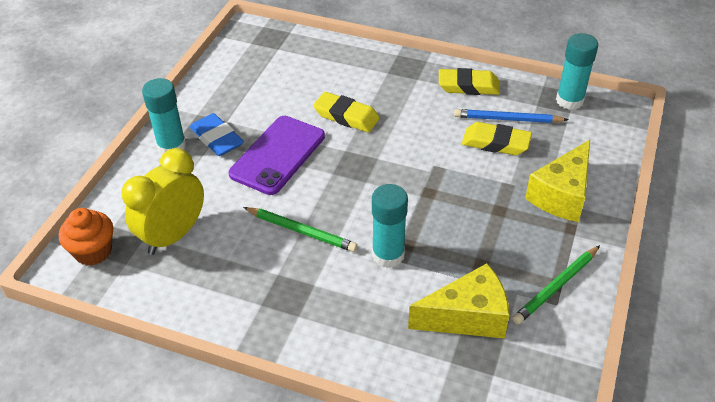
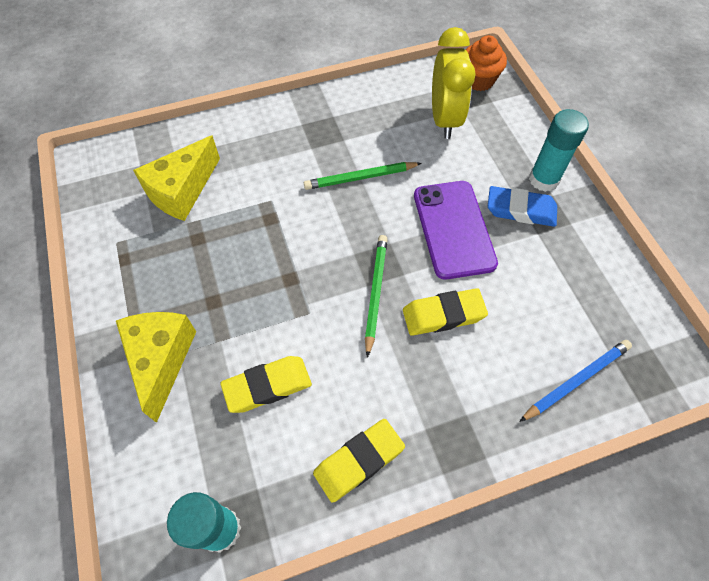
camera: 140 degrees right, 15 degrees up
turquoise glue stick [372,184,408,268] -> none
blue pencil [454,109,568,123] -> blue pencil moved to [519,340,632,422]
green pencil [512,245,600,324] -> green pencil moved to [365,235,388,358]

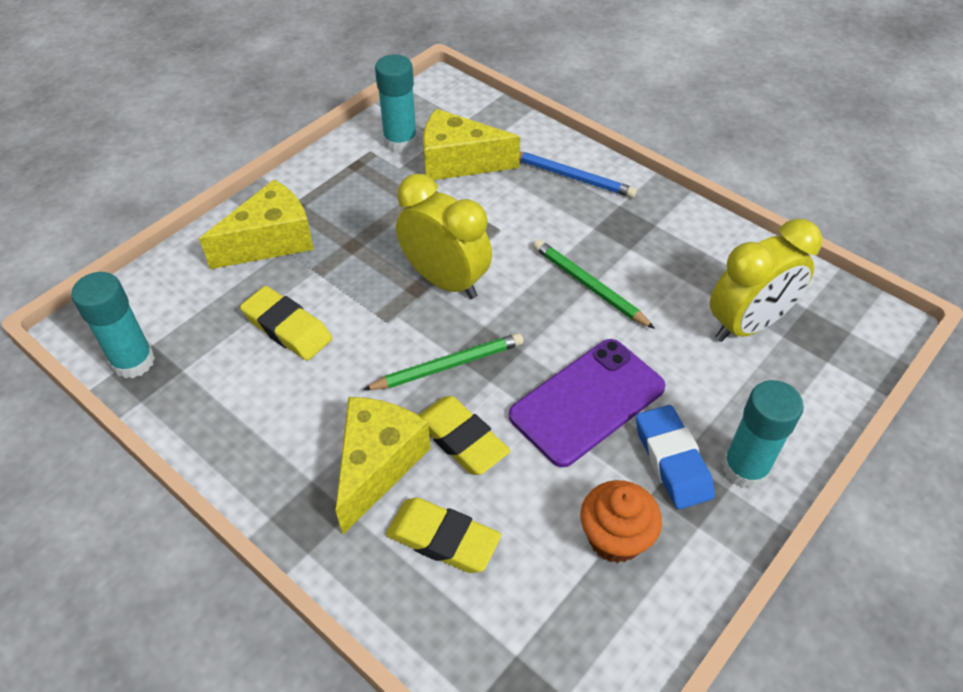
camera: 60 degrees right, 10 degrees down
yellow eraser [313,419,405,503] -> yellow eraser moved to [386,498,501,573]
orange cupcake [466,35,507,91] -> orange cupcake moved to [580,480,662,563]
blue pencil [519,340,632,422] -> blue pencil moved to [519,152,637,198]
none -> yellow cheese [336,397,431,535]
none -> turquoise glue stick [375,54,417,153]
none -> yellow clock [396,174,492,299]

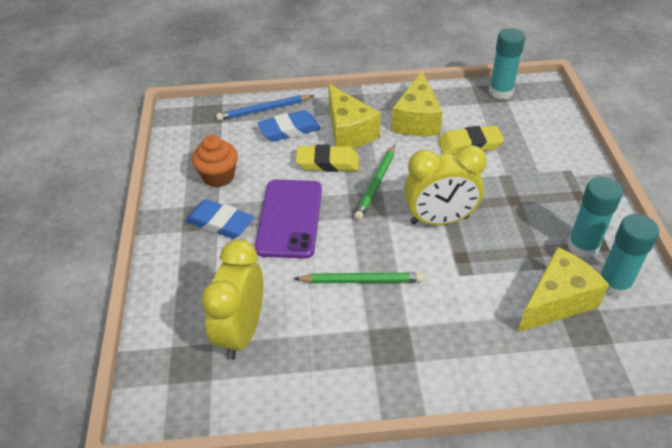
camera: 135 degrees right, 5 degrees down
yellow cheese [199,179,314,269] -> yellow cheese moved to [391,71,443,136]
yellow eraser [386,498,501,573] -> blue eraser [258,110,320,141]
blue pencil [519,152,637,198] -> blue pencil moved to [216,95,314,121]
turquoise glue stick [722,380,804,489] -> turquoise glue stick moved to [567,177,623,258]

